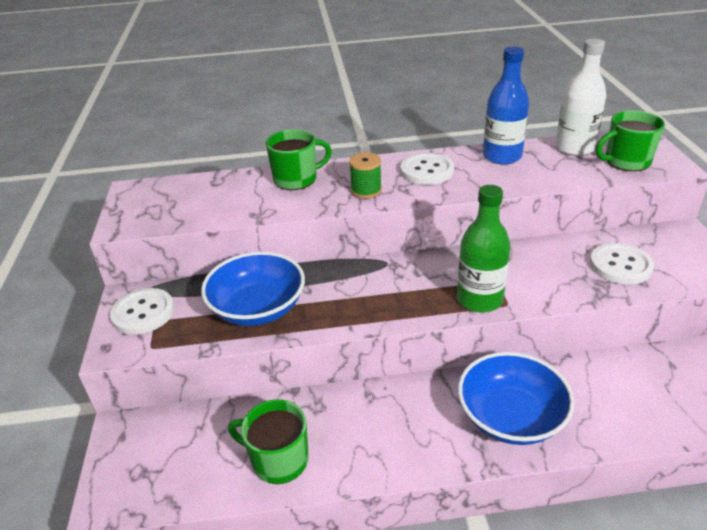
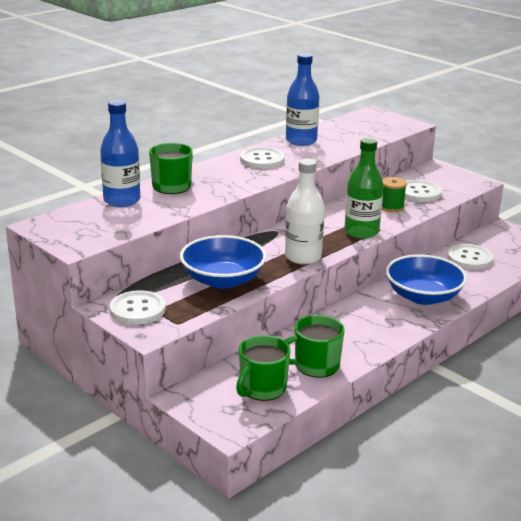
camera: 40 degrees left, 10 degrees down
green spool [349,152,382,199] -> green spool moved to [382,177,407,212]
white bottle [555,39,606,156] -> white bottle moved to [285,159,325,265]
green mug [596,111,665,171] -> green mug moved to [236,335,290,401]
none -> blue bottle [100,100,140,207]
none -> white button [447,244,493,270]

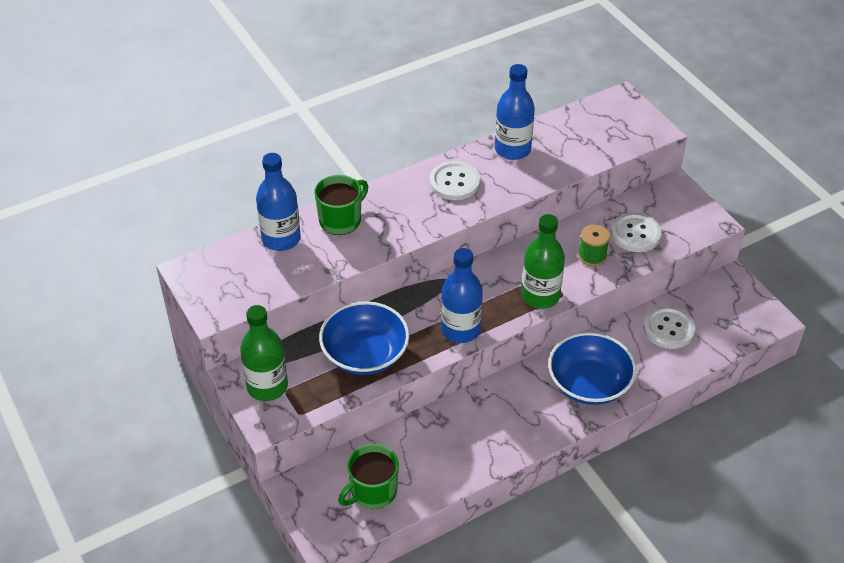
camera: 15 degrees right, 20 degrees up
white button [109,290,166,325] -> green bottle [240,305,288,401]
green mug [284,315,345,378] -> none
white bottle [285,159,325,265] -> blue bottle [441,248,483,343]

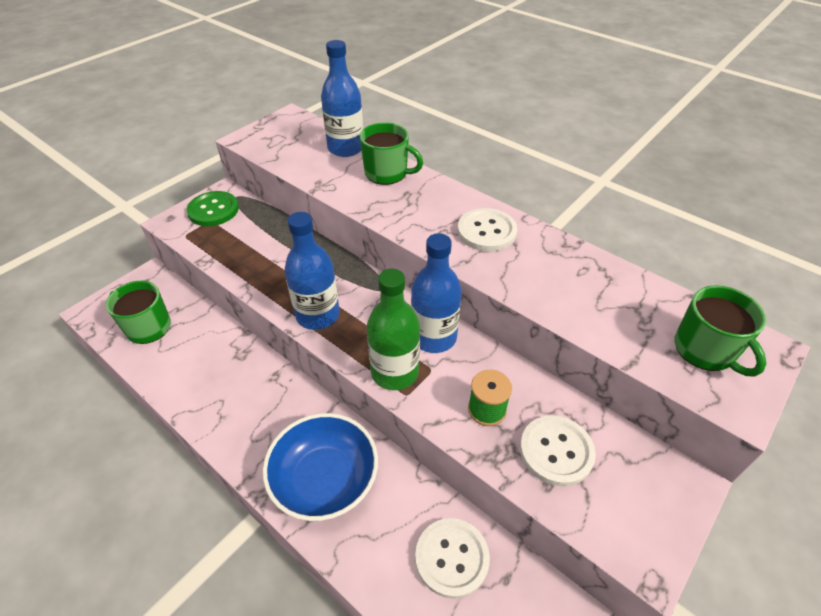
camera: 70 degrees right, 0 degrees up
green bottle [240,305,288,401] -> green button [187,191,239,226]
blue bowl [319,301,409,375] -> none
blue bottle [495,64,535,160] -> blue bottle moved to [411,233,462,353]
none -> green mug [674,285,766,377]

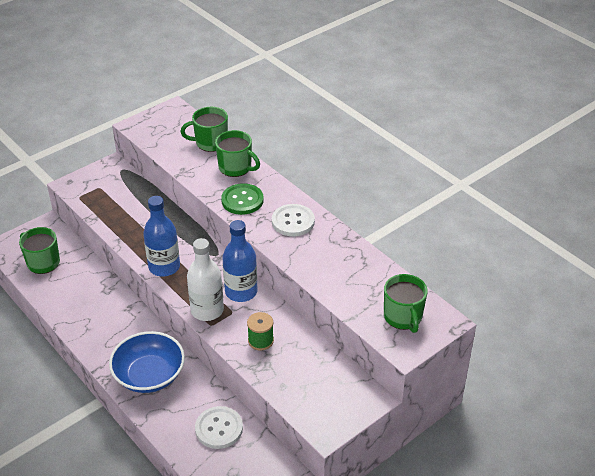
camera: 10 degrees right, 5 degrees down
green button [187,191,239,226] -> green button moved to [221,183,264,215]
blue bottle [321,40,363,157] -> green mug [180,107,228,152]
green bottle [367,269,420,390] -> white bottle [187,238,224,321]
white button [520,415,596,487] -> none

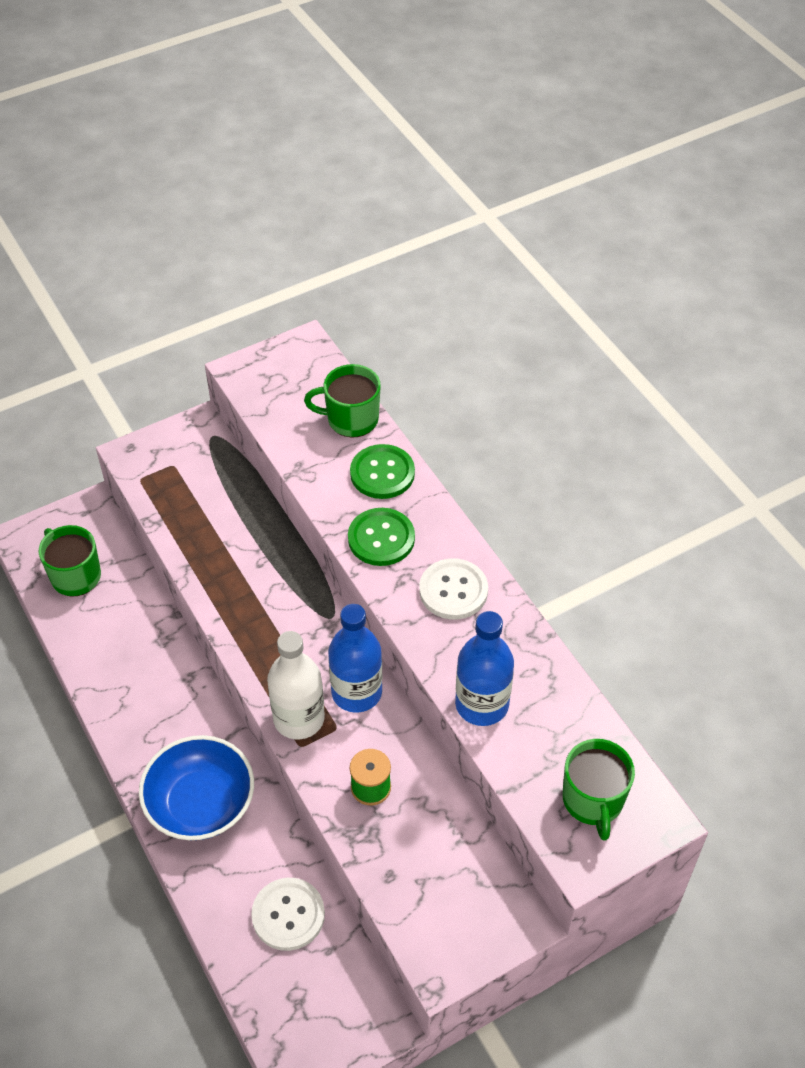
camera: 10 degrees right, 10 degrees up
blue bottle [143,196,180,277] -> blue bottle moved to [455,611,514,726]
green mug [215,130,260,177] -> green button [350,444,415,499]

